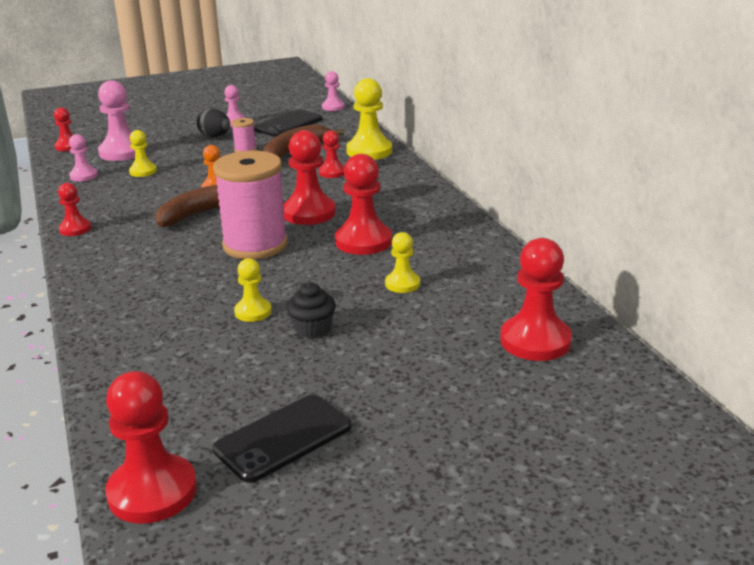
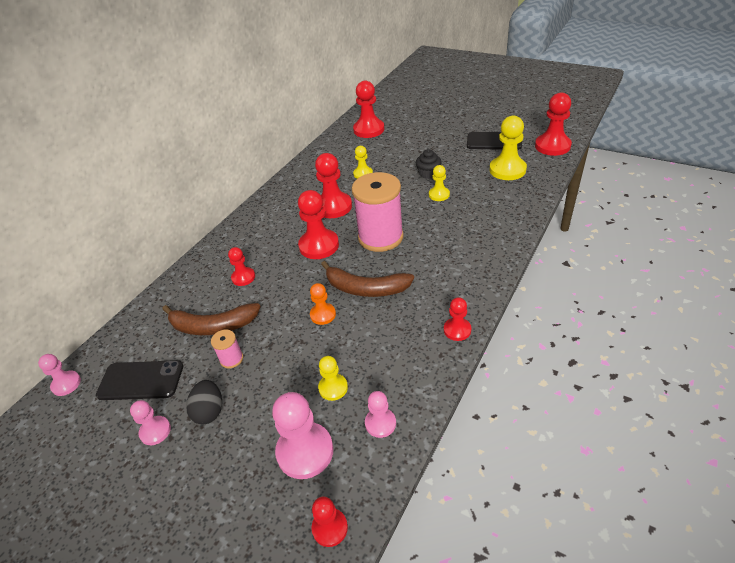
camera: 125 degrees left, 15 degrees up
yellow pawn [346,78,392,160] -> yellow pawn moved to [489,116,527,180]

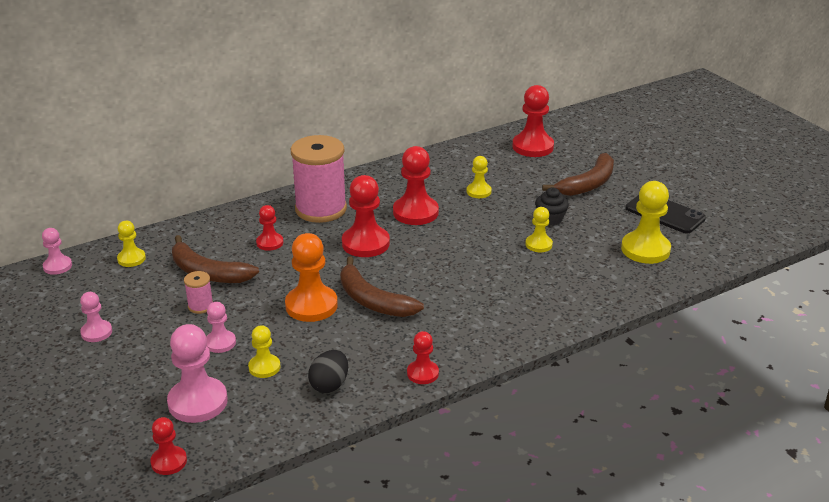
camera: 25 degrees right, 10 degrees down
black phone [96,360,183,400] -> none
black egg [186,380,222,424] -> black egg moved to [308,350,348,393]
orange pawn [310,283,336,325] -> orange pawn [285,233,338,322], size x1.78
pink spool [352,172,404,252] -> pink spool moved to [291,135,347,223]
pink pawn [365,391,396,438] -> pink pawn moved to [206,302,236,353]
red pawn [535,93,572,156] -> none
none -> yellow pawn [117,221,146,267]
none -> brown banana [542,153,614,196]

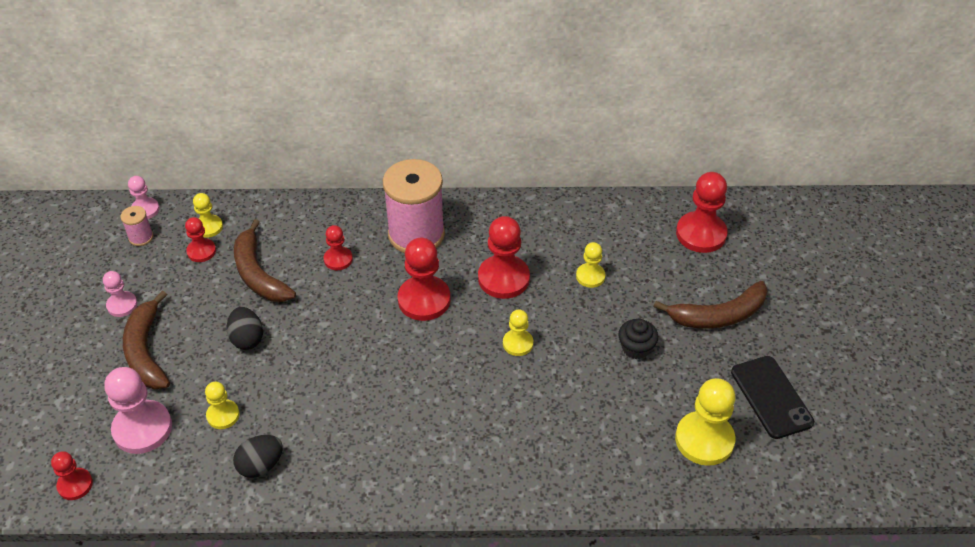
camera: 30 degrees right, 15 degrees up
pink spool [184,271,213,314] -> pink spool moved to [120,206,153,246]
pink pawn [206,302,236,353] -> none
orange pawn [285,233,338,322] -> none
brown banana [340,257,424,317] -> brown banana moved to [123,291,170,389]
red pawn [407,331,439,384] -> red pawn moved to [185,217,216,262]
yellow pawn [525,207,553,252] -> yellow pawn moved to [503,309,533,356]
none -> black egg [227,307,263,350]

